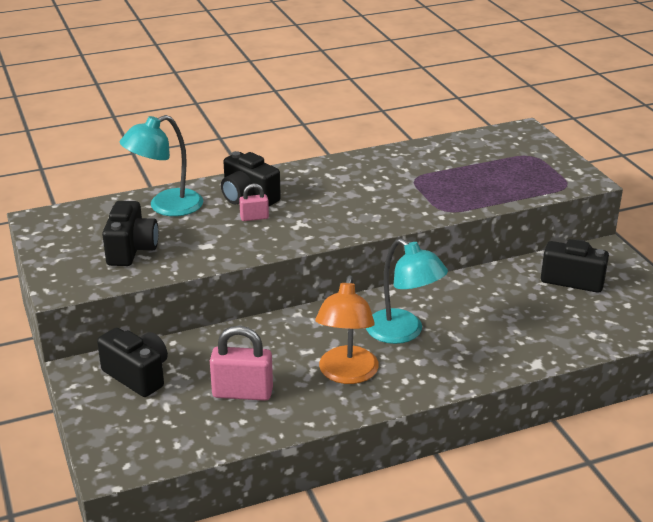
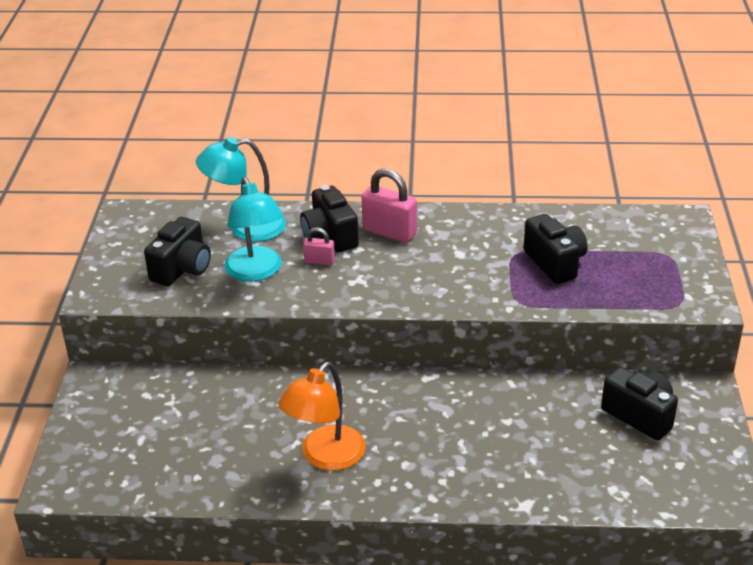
camera: 25 degrees right, 5 degrees up
black camera [97,327,168,397] -> black camera moved to [524,214,588,284]
pink padlock [210,326,273,401] -> pink padlock moved to [362,168,417,243]
turquoise lamp [366,238,448,344] -> turquoise lamp moved to [224,177,283,282]

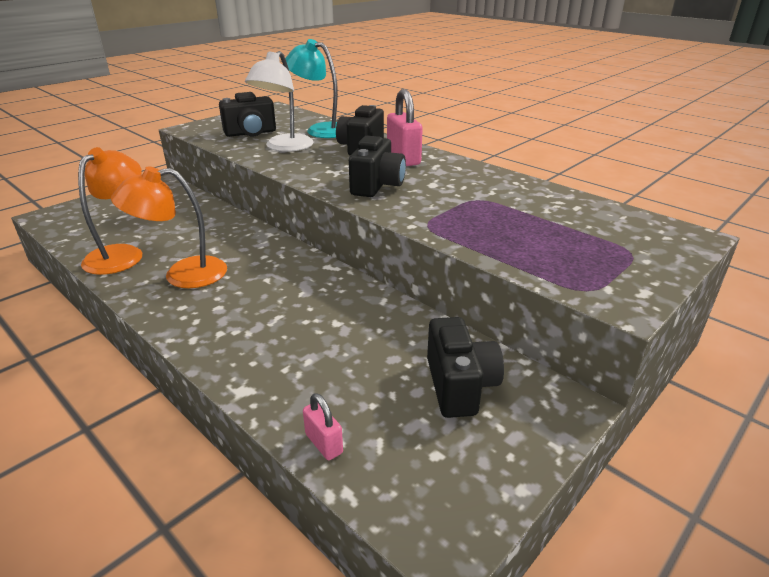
camera: 40 degrees right, 5 degrees down
turquoise lamp [224,177,283,282] -> white lamp [245,51,314,152]
pink padlock [303,227,335,266] -> pink padlock moved to [303,393,343,460]
black camera [524,214,588,284] -> black camera moved to [349,136,406,197]
none -> orange lamp [78,147,142,275]

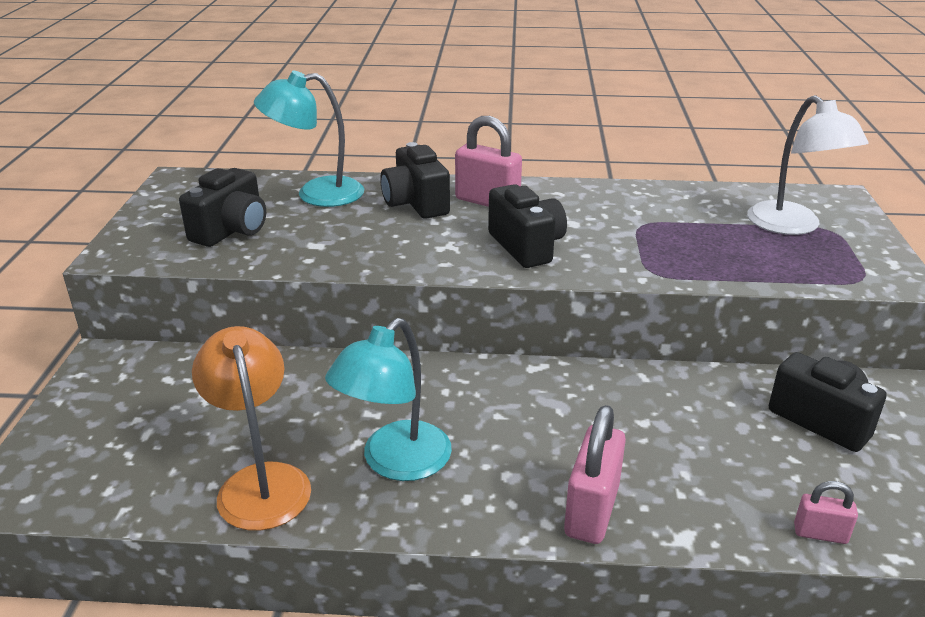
camera: 40 degrees left, 0 degrees up
orange lamp [111,166,227,288] -> turquoise lamp [325,318,452,481]
white lamp [245,51,314,152] -> white lamp moved to [747,95,869,235]
none -> pink padlock [564,405,626,544]

